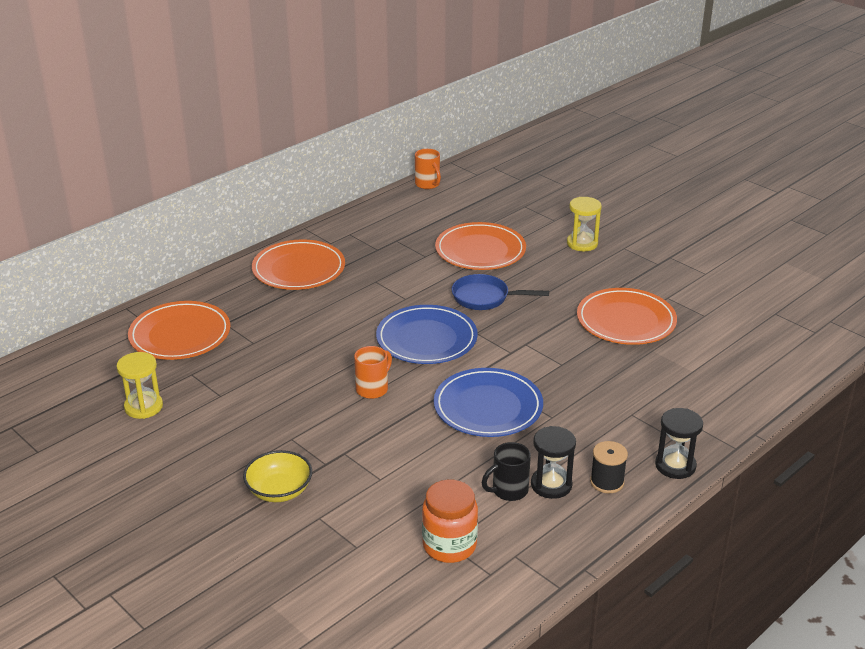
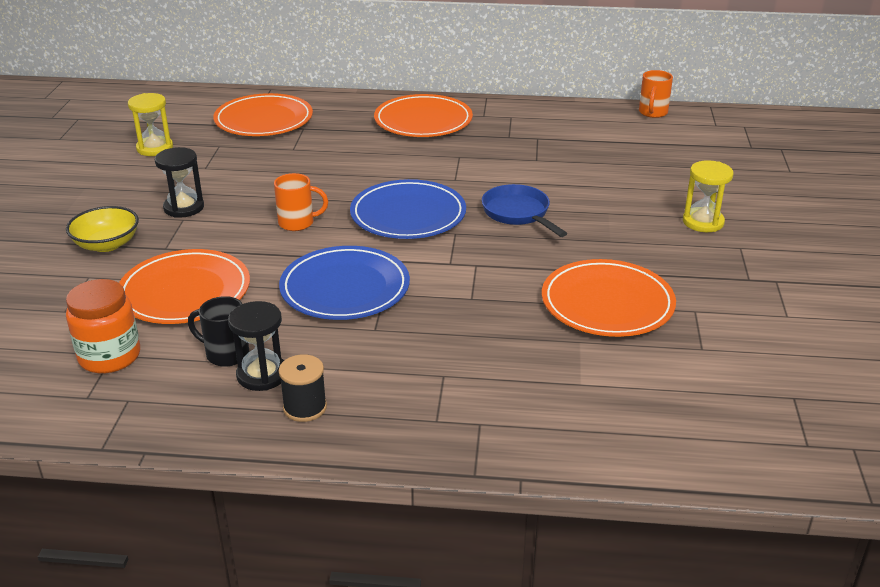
camera: 50 degrees right, 0 degrees up
orange plate [435,222,526,270] -> orange plate moved to [119,249,250,324]
black hourglass [655,408,703,479] -> black hourglass moved to [155,147,204,218]

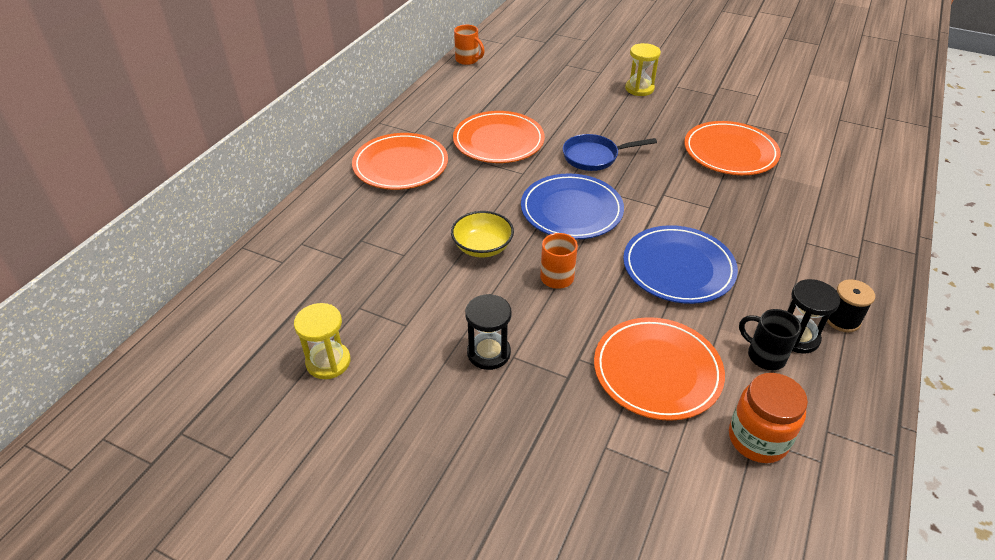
camera: 70 degrees left, 10 degrees up
yellow bowl [66,206,139,252] -> yellow bowl moved to [451,211,514,258]
black mug [188,296,249,367] -> black mug turned 90 degrees clockwise [739,309,801,370]
orange plate [213,93,313,136] -> orange plate moved to [453,111,545,163]

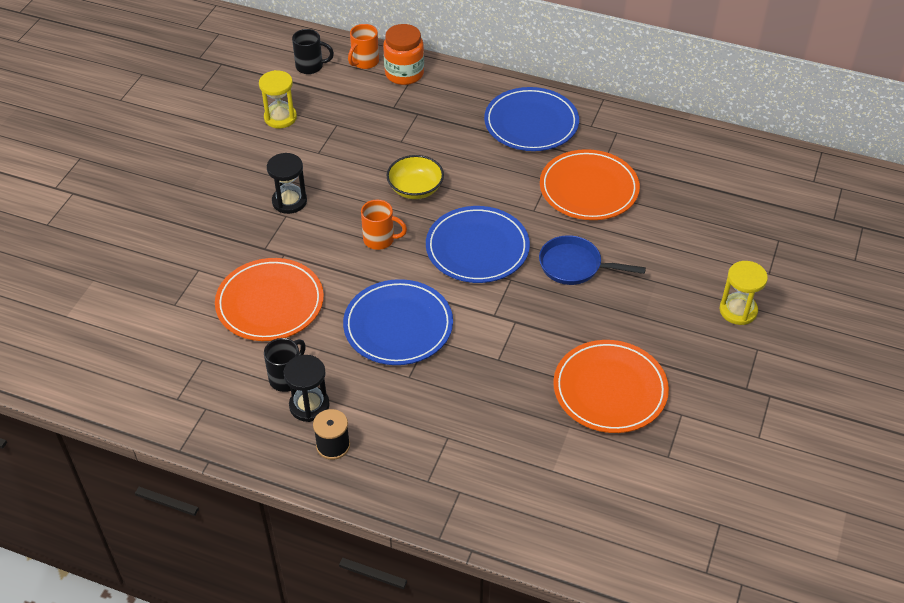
camera: 85 degrees right, 5 degrees up
orange plate [352,133,448,190] -> blue plate [484,87,579,151]
orange mug [454,25,485,65] -> orange mug moved to [348,24,379,69]
blue pan [563,134,657,171] -> blue pan turned 60 degrees counterclockwise [539,235,646,285]
orange jar [729,373,808,463] -> orange jar moved to [383,24,424,85]
none -> black mug [292,29,334,74]

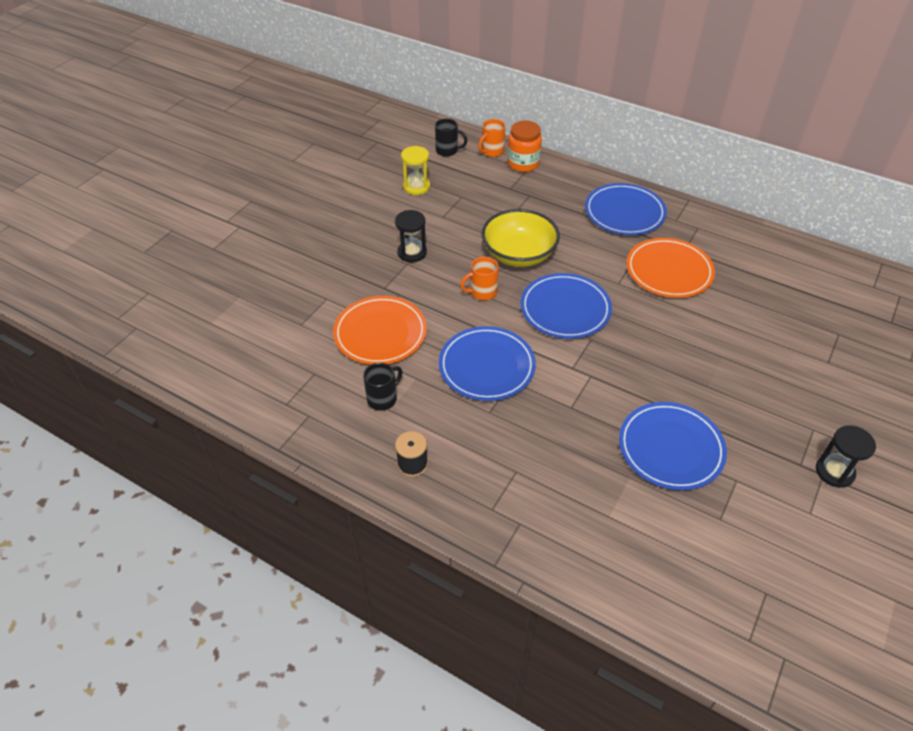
camera: 10 degrees right, 0 degrees up
black hourglass [283,355,330,422] -> black hourglass moved to [816,425,876,488]
orange mug [361,200,407,250] -> orange mug turned 135 degrees clockwise [460,257,499,300]
yellow bowl [386,155,444,199] -> yellow bowl [482,209,560,267], size x1.57
blue pan [539,235,646,285] -> none
orange plate [554,340,669,433] -> blue plate [619,402,727,490]
yellow hourglass [719,261,768,325] -> none

